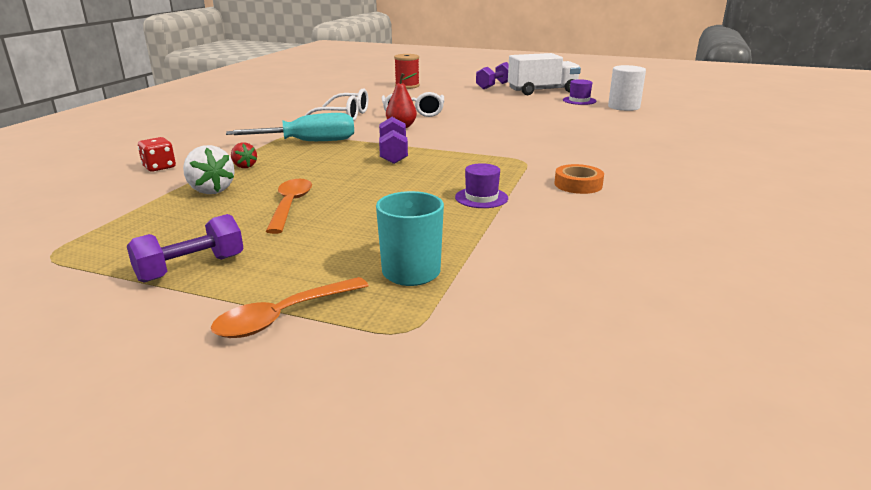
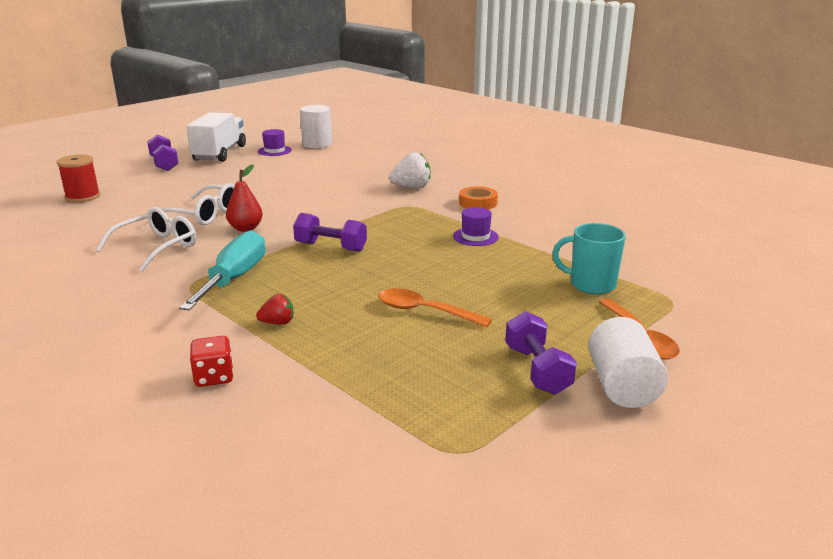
camera: 65 degrees left, 0 degrees up
white strawberry [183,145,235,194] -> white strawberry moved to [389,153,431,188]
none -> white cylinder [588,317,668,408]

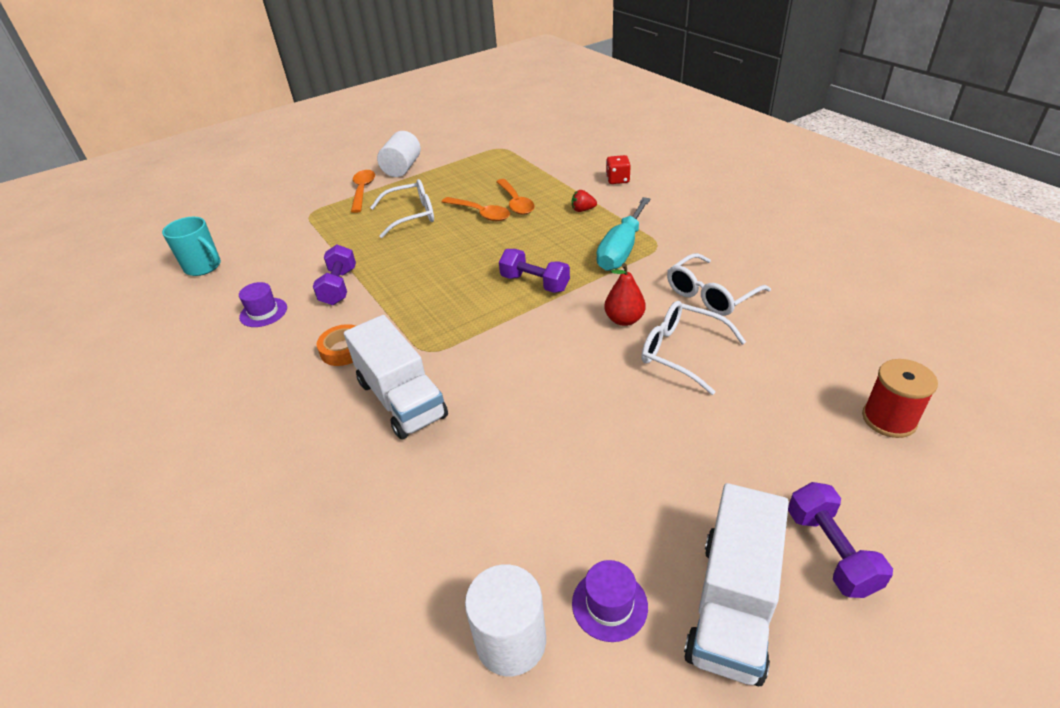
camera: 165 degrees left, 15 degrees up
white strawberry [389,153,431,188] -> white truck [344,315,448,440]
purple hat [453,207,499,246] -> purple hat moved to [239,282,287,327]
purple dumbbell [505,311,577,395] -> purple dumbbell moved to [313,245,356,305]
turquoise mug [552,223,626,294] -> turquoise mug moved to [162,217,221,276]
none -> white glasses [370,179,434,238]
none -> orange spoon [496,179,535,215]

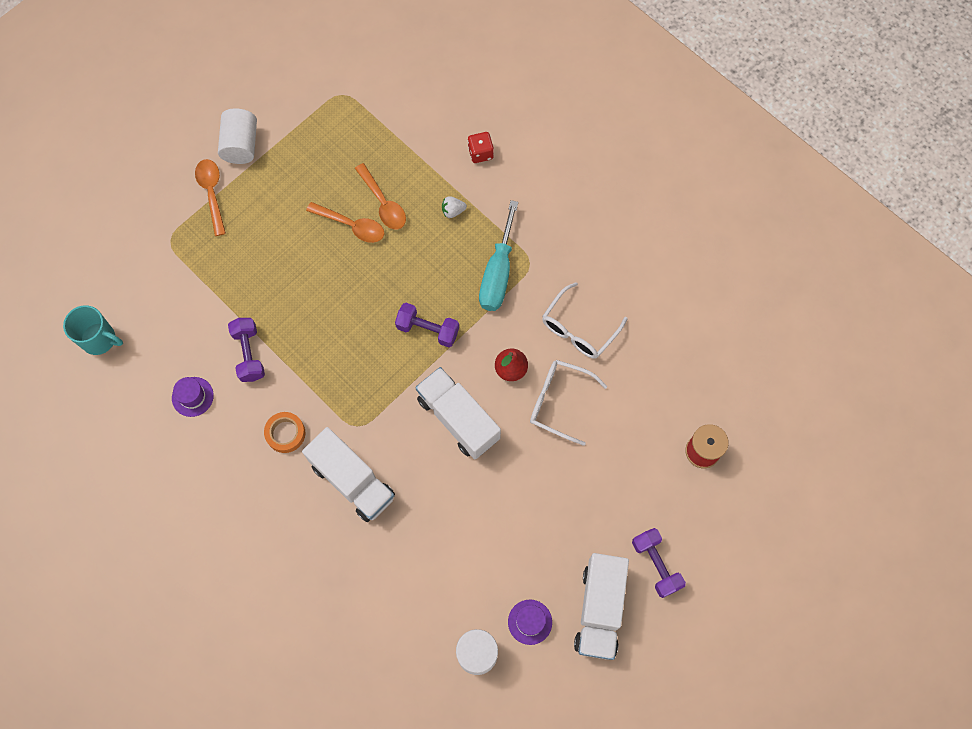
camera: 15 degrees left, 30 degrees up
white glasses [370,179,434,238] -> none
red strawberry [572,190,597,212] -> white strawberry [442,196,467,218]
none -> white truck [415,367,501,459]

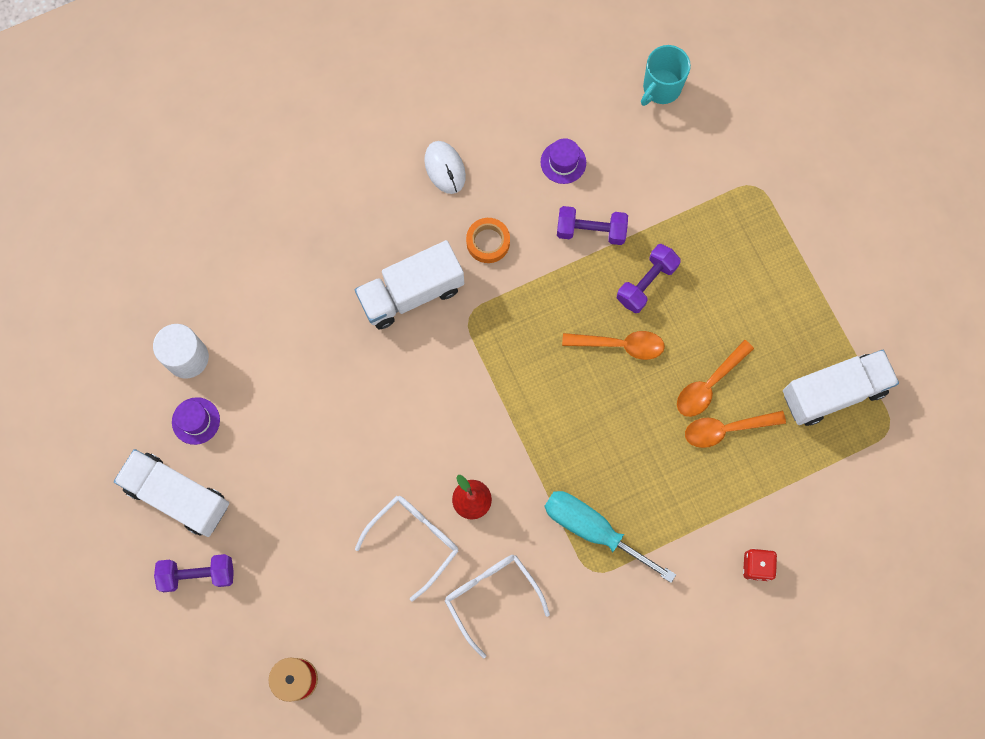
camera: 110 degrees right, 5 degrees up
orange spoon [195,159,226,236] -> orange spoon moved to [562,331,665,360]
white cylinder [218,108,257,164] -> none
purple dumbbell [395,303,459,347] -> purple dumbbell moved to [617,244,681,313]
white truck [415,367,501,459] -> white truck moved to [783,350,899,426]
white strawberry [442,196,467,218] -> none
none -> white mouse [424,141,466,194]

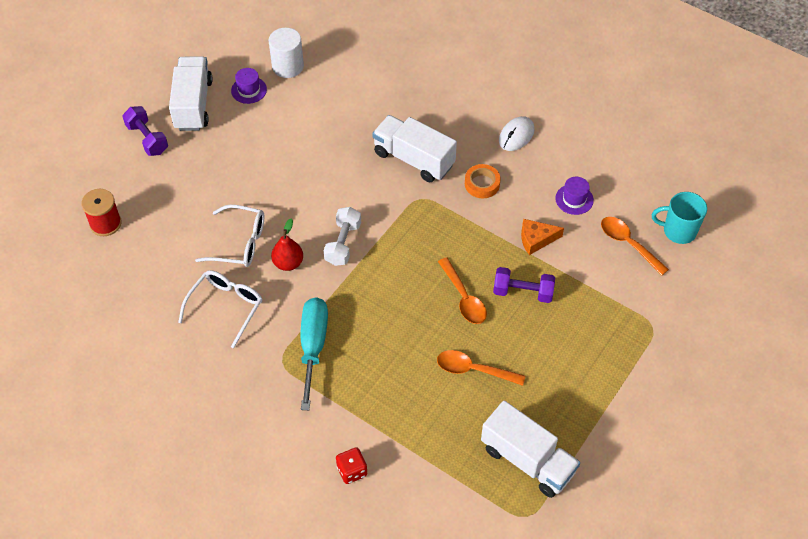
camera: 60 degrees right, 20 degrees down
purple dumbbell [557,206,628,245] -> orange cheese [521,219,564,255]
orange spoon [685,411,786,448] -> orange spoon moved to [601,217,669,276]
none -> white dumbbell [324,207,361,266]

